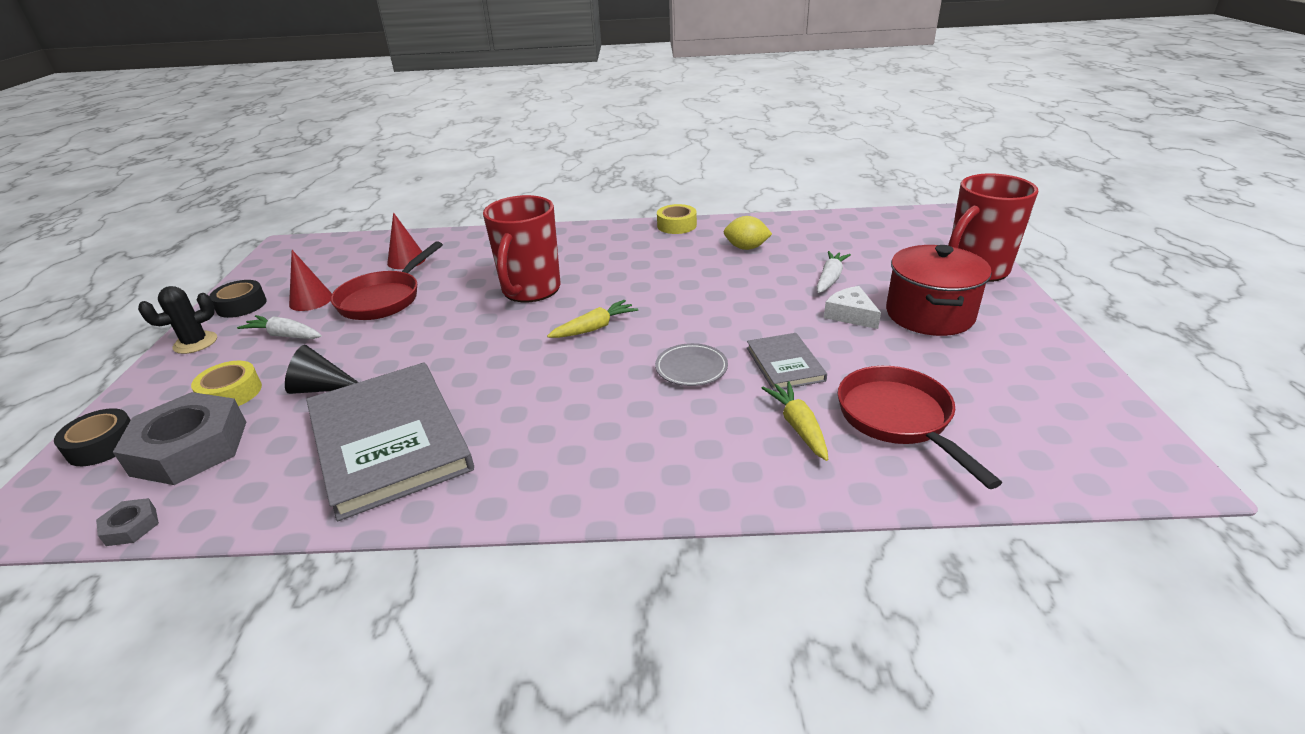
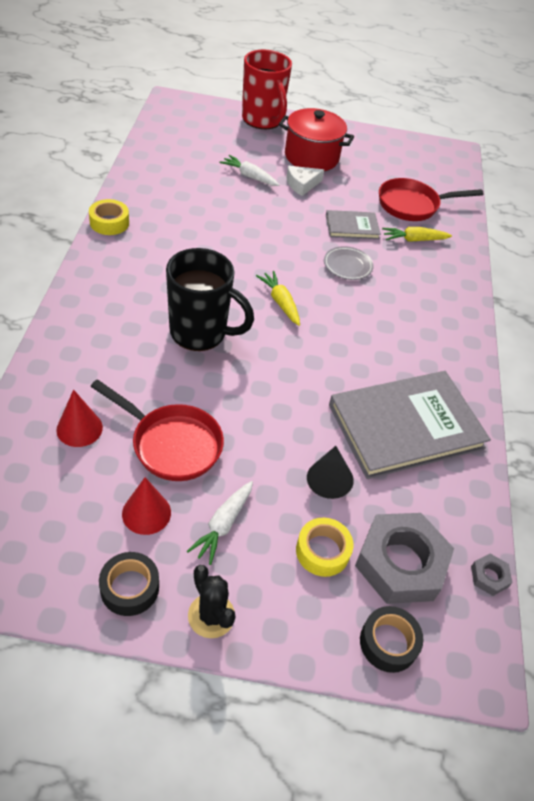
camera: 90 degrees left, 15 degrees up
red mug [483,195,560,302] -> black mug [166,248,254,351]
yellow lemon [724,216,772,250] -> none

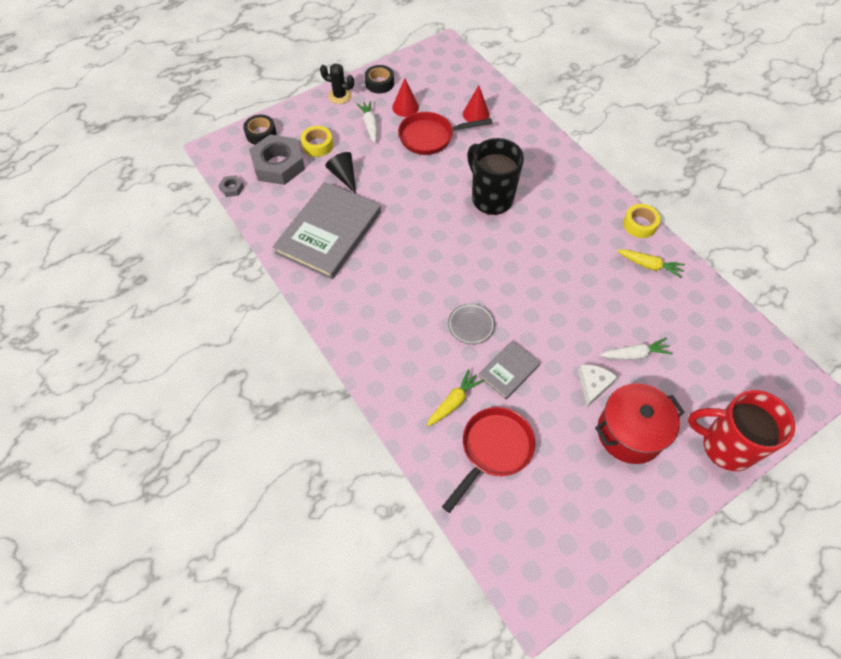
camera: 145 degrees right, 10 degrees up
black mug [166,248,254,351] -> black mug turned 75 degrees clockwise [467,138,524,215]
yellow carrot [256,271,300,326] -> yellow carrot moved to [617,249,685,278]

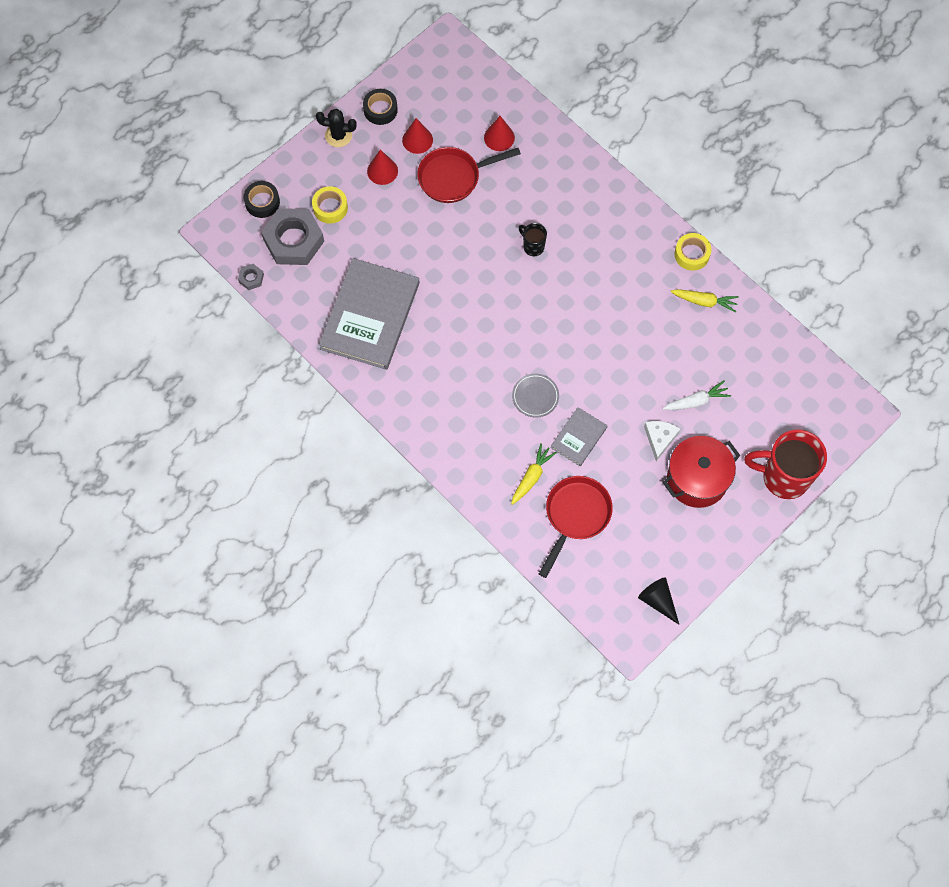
camera: 10 degrees left, 10 degrees up
black cone [325,152,356,194] -> black cone moved to [638,577,679,625]
white carrot [357,101,377,143] -> red cone [367,150,398,185]
black mug [467,138,524,215] -> black mug [519,223,547,256], size x0.47

